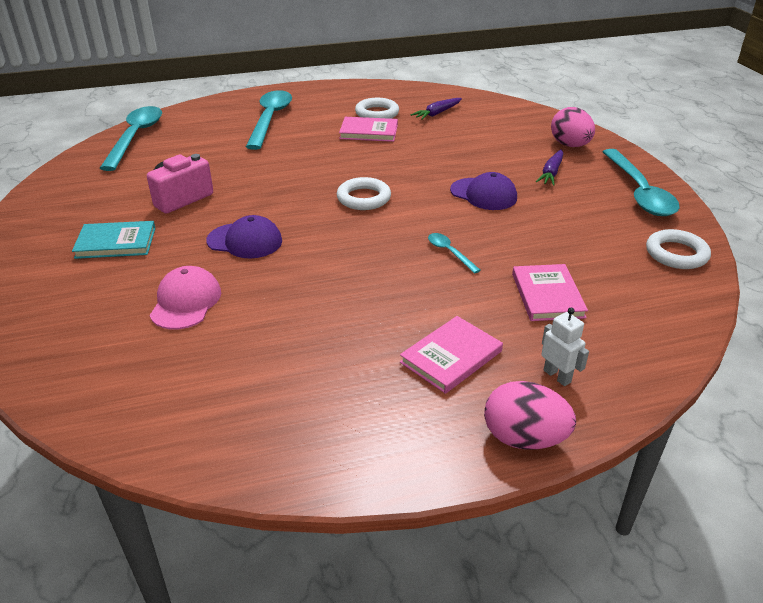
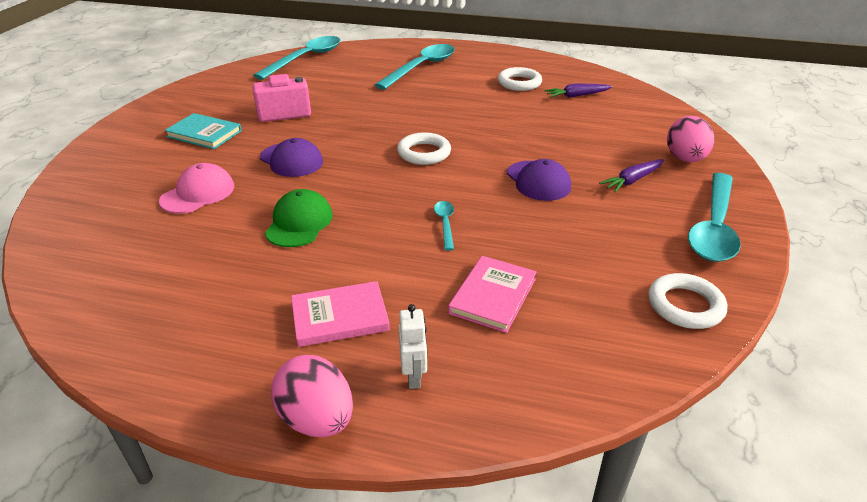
camera: 30 degrees right, 0 degrees up
pink book [339,117,398,142] -> none
none -> green cap [265,189,333,247]

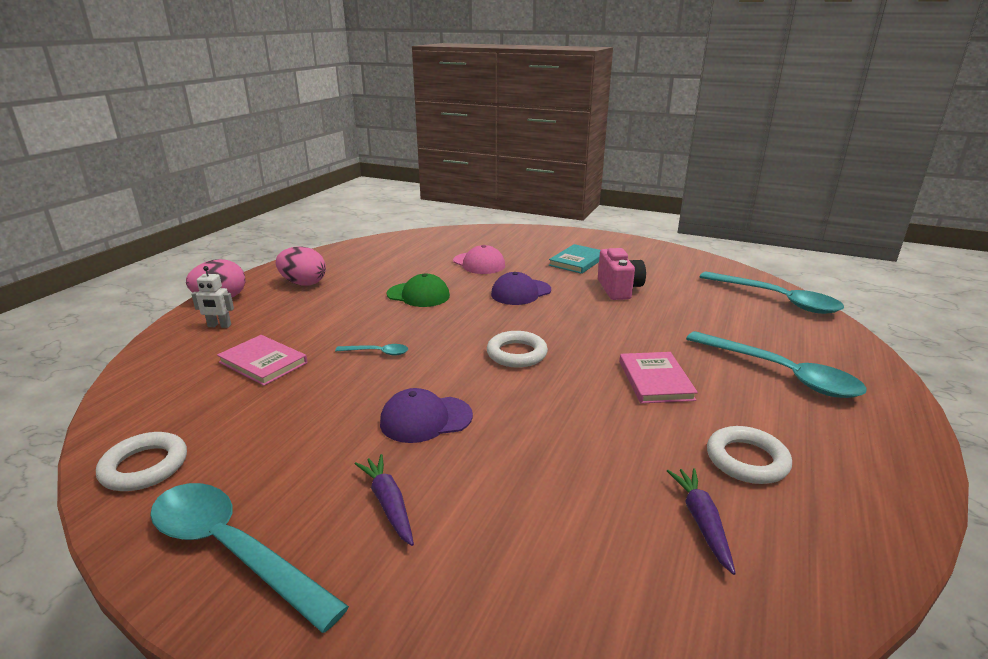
camera: 100 degrees right, 10 degrees down
pink book [291,281,390,347] -> pink book moved to [619,352,698,404]
pink egg [667,116,714,162] -> pink egg moved to [276,246,326,286]

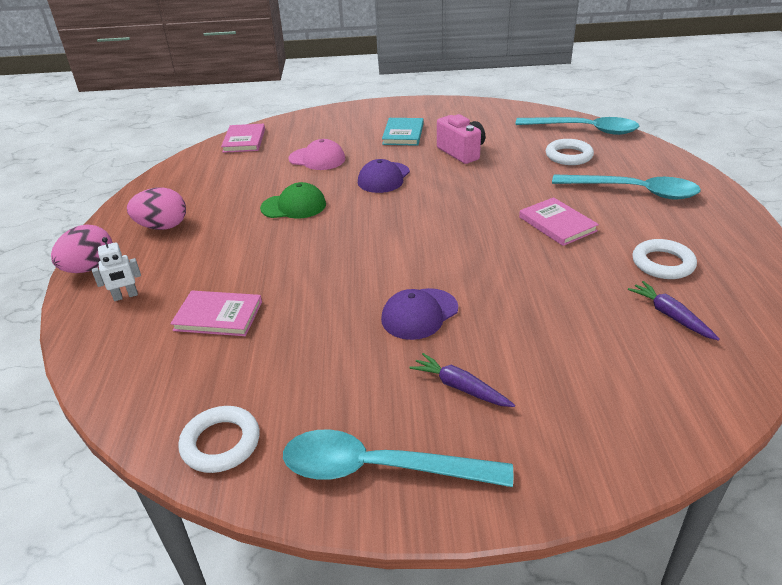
camera: 25 degrees left, 10 degrees up
turquoise spoon [335,344,408,356] -> none
white ring [487,331,548,368] -> white ring moved to [546,139,594,165]
none -> pink book [221,124,265,153]

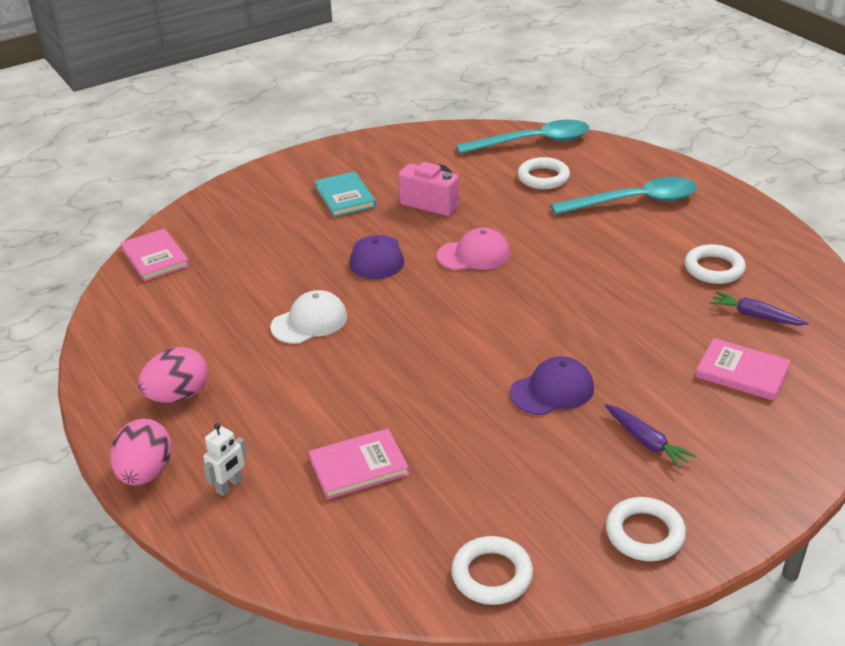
camera: 30 degrees left, 0 degrees up
green cap [260,182,326,218] -> white cap [270,290,347,344]
turquoise spoon [283,430,513,487] -> white ring [606,497,686,561]
pink cap [289,139,345,170] -> pink cap moved to [437,228,511,270]
purple cap [381,288,458,340] -> purple cap turned 135 degrees counterclockwise [510,356,594,415]
purple carrot [409,353,515,407] -> purple carrot turned 135 degrees counterclockwise [605,404,697,469]
pink book [519,197,599,246] -> pink book moved to [695,338,791,401]

